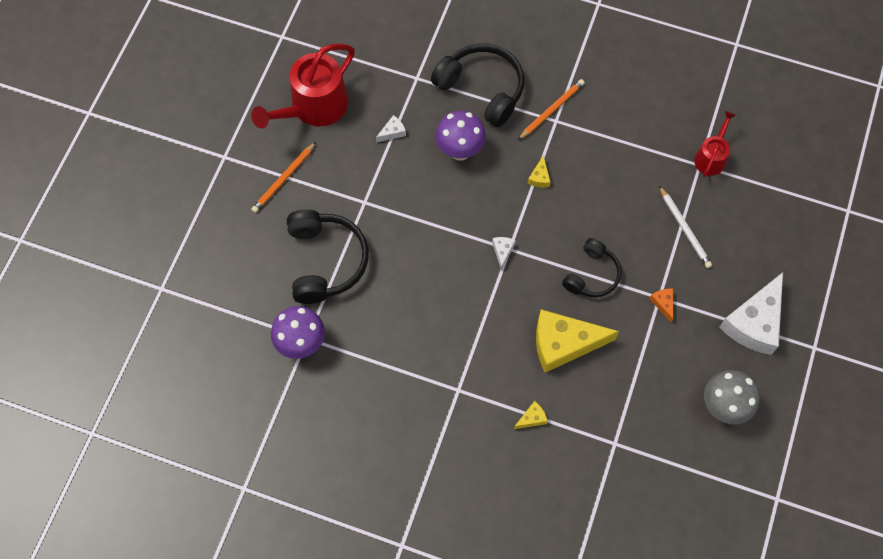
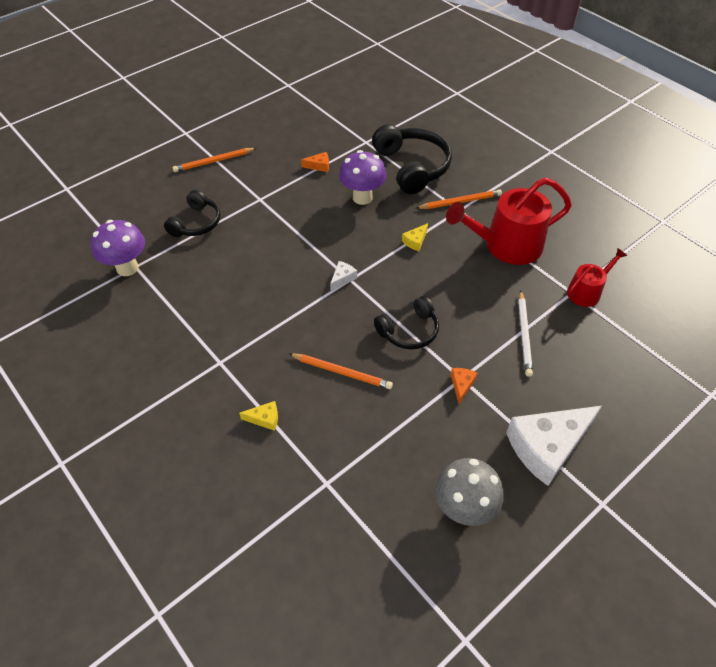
camera: 30 degrees right, 15 degrees down
red watering can [251,44,355,128] -> red watering can moved to [446,178,572,265]
black headphones [287,210,369,304] -> black headphones [164,190,221,237], size x0.62
white cheese [376,115,406,143] -> orange cheese [301,152,329,172]
yellow cheese [536,309,619,373] -> orange pencil [289,353,393,389]

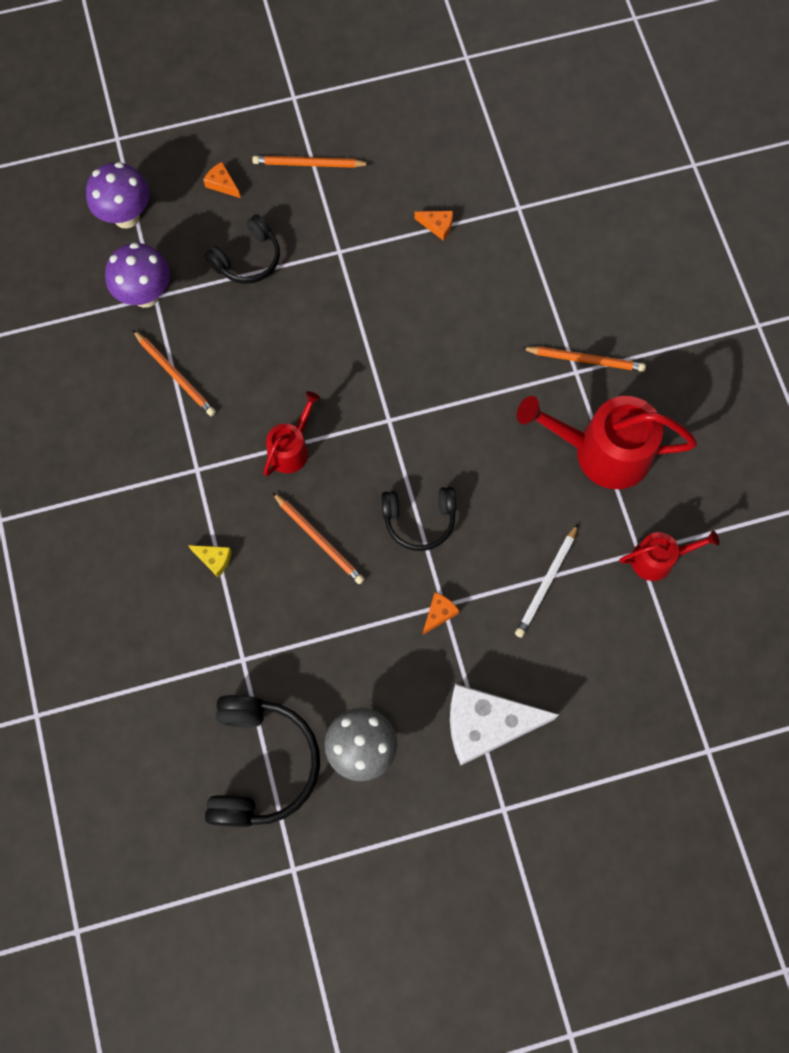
camera: 25 degrees right, 20 degrees up
white cheese [330,261,357,291] -> none
purple mushroom [339,150,387,205] -> purple mushroom moved to [86,162,149,228]
black headphones [372,124,452,194] -> black headphones moved to [205,695,320,827]
yellow cheese [402,223,428,251] -> none
none -> orange pencil [133,330,216,416]
none -> orange cheese [203,162,240,198]
none -> red watering can [263,391,320,476]

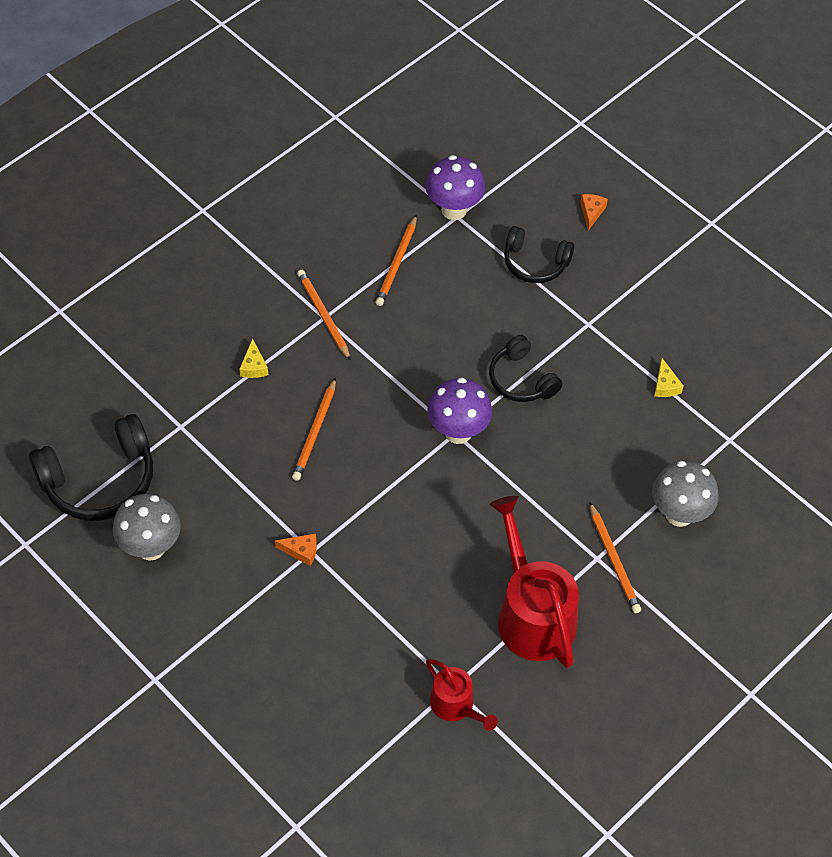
camera: 60 degrees right, 15 degrees down
purple mushroom [86,162,149,228] -> purple mushroom moved to [427,378,492,444]
orange pencil [252,156,370,168] -> orange pencil moved to [297,270,351,361]
red watering can [263,391,320,476] -> none
black headphones [381,487,456,551] -> black headphones moved to [489,335,563,402]
orange cheese [414,211,453,241] -> yellow cheese [654,358,684,397]
white cheese [450,684,559,765] -> none
white pencil [515,524,578,638] -> none
none -> grey mushroom [652,461,719,527]

